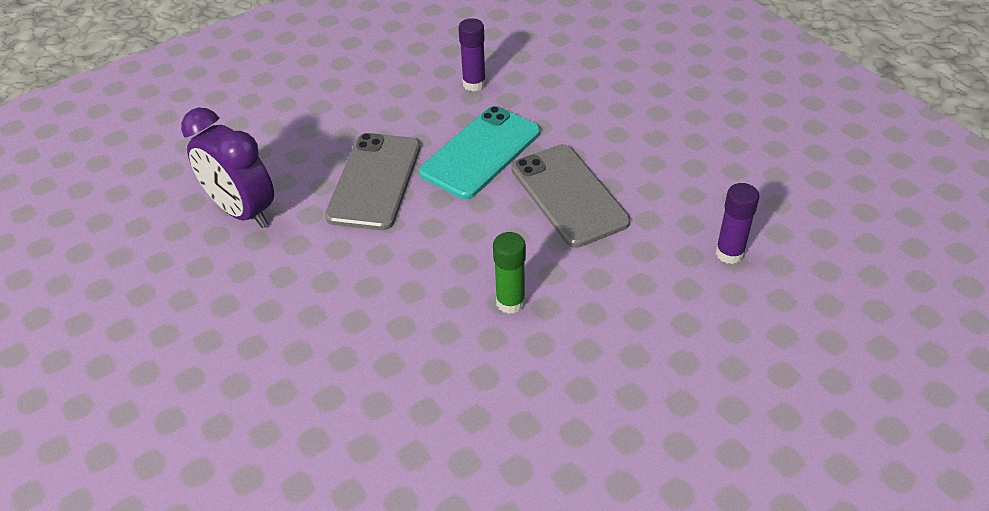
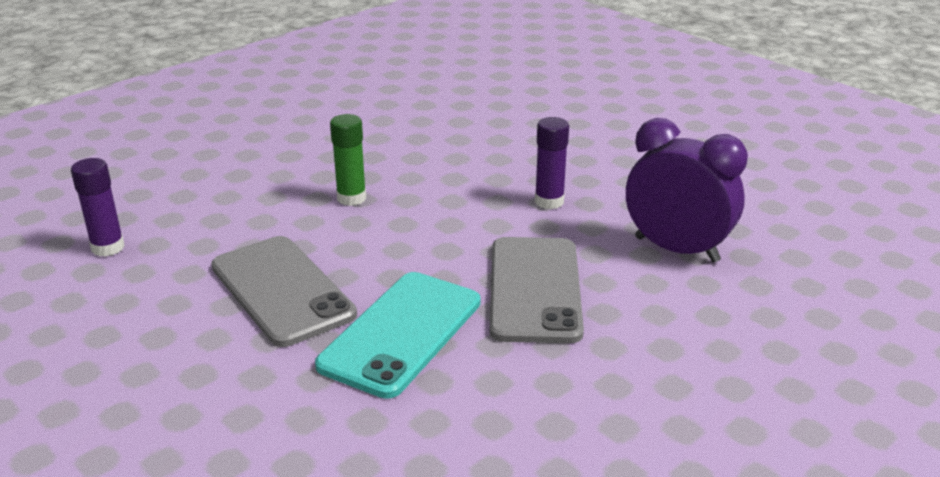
camera: 170 degrees right, 15 degrees down
purple glue stick [458,18,486,92] -> purple glue stick moved to [535,117,569,209]

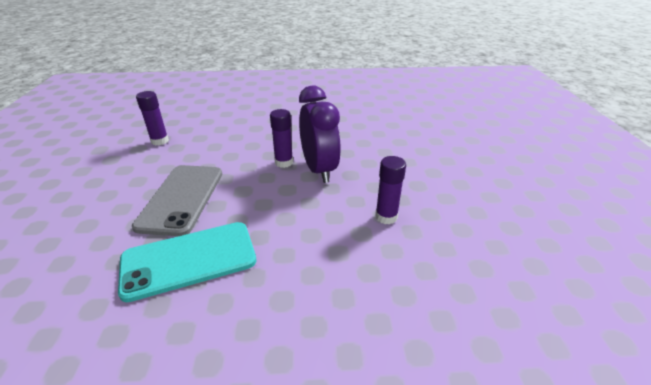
camera: 40 degrees right, 5 degrees up
green glue stick [330,114,366,206] -> purple glue stick [270,109,293,168]
grey phone [490,237,584,343] -> none
purple clock [626,118,748,263] -> purple clock moved to [299,86,341,183]

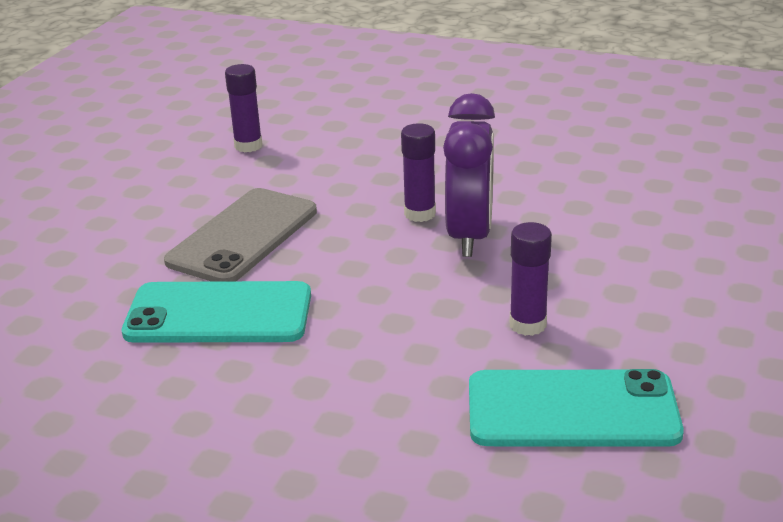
camera: 25 degrees right, 5 degrees down
none -> turquoise phone [469,369,684,447]

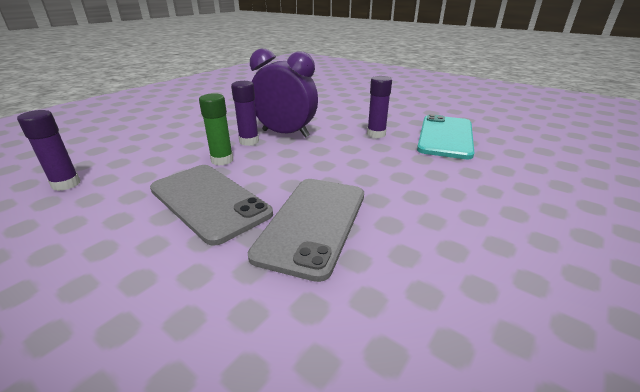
camera: 75 degrees left, 0 degrees up
turquoise phone [122,281,311,343] -> grey phone [248,179,364,282]
none -> green glue stick [199,93,233,166]

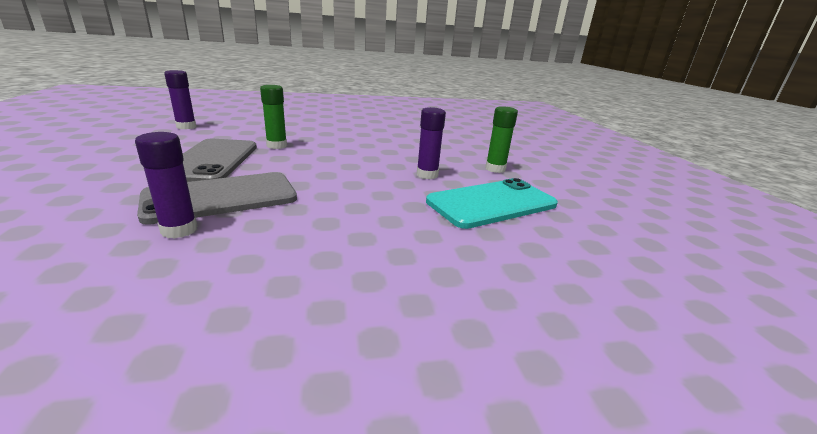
camera: 40 degrees right, 5 degrees down
purple glue stick [231,81,259,146] -> purple glue stick moved to [135,132,198,239]
purple clock [250,49,318,138] -> none
none -> green glue stick [485,106,518,173]

